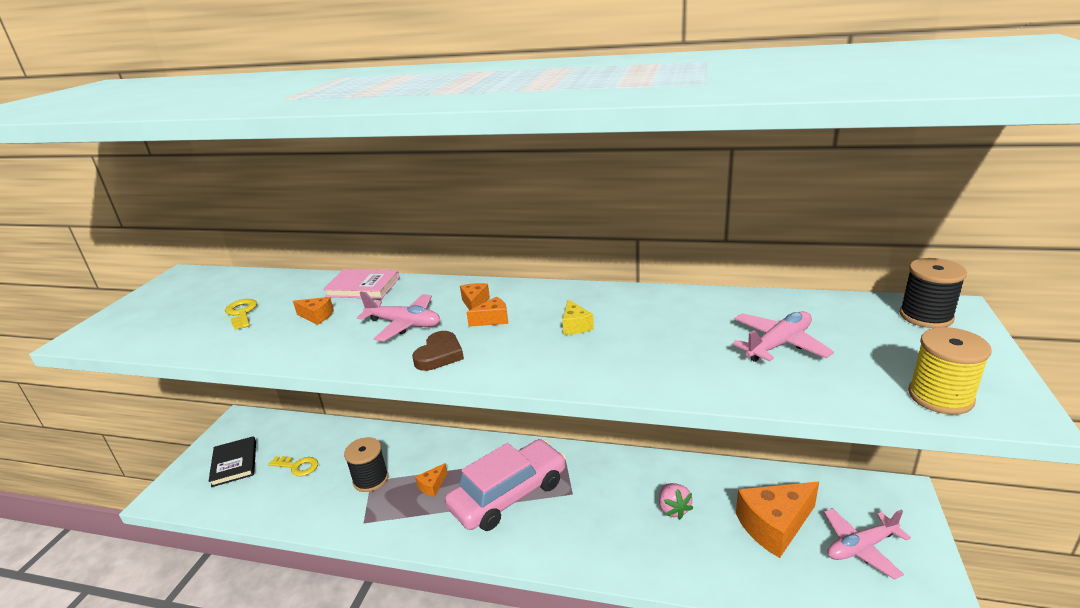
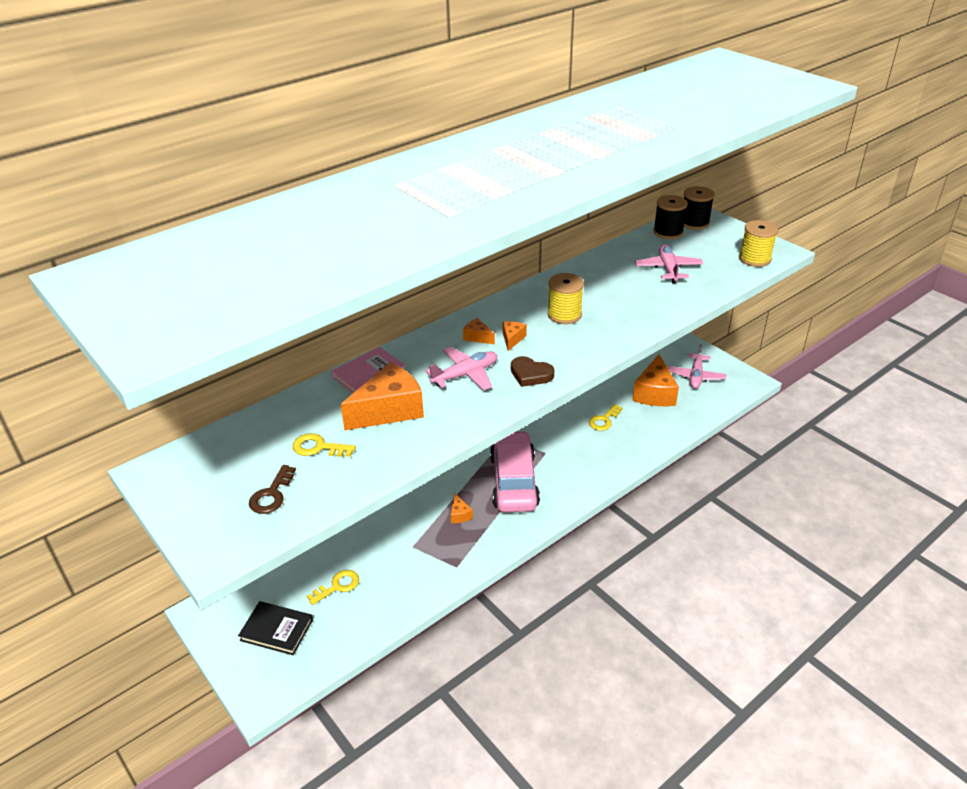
camera: 55 degrees left, 10 degrees up
orange cheese [293,297,334,325] -> orange cheese [340,362,424,430], size x2.20
black spool [344,437,388,492] -> black spool moved to [653,195,688,239]
brown heart [412,331,464,371] -> brown heart turned 150 degrees clockwise [511,356,554,387]
yellow cheese [562,299,594,335] -> yellow spool [547,273,584,324]
pink strawberry [659,483,693,519] -> yellow key [589,404,623,431]
none -> brown key [249,465,296,514]

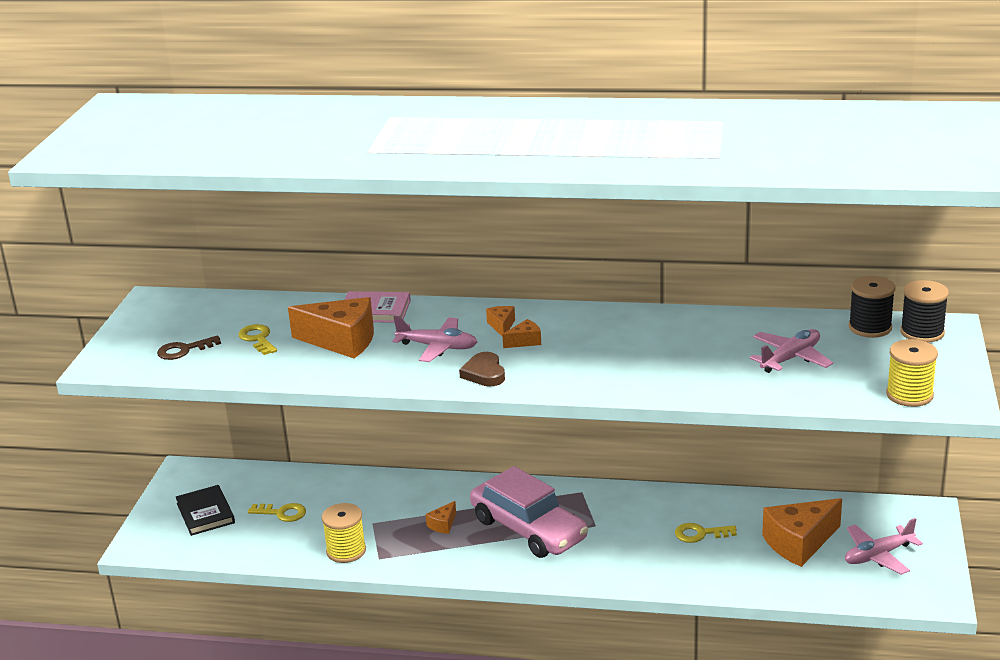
camera: 50 degrees right, 10 degrees down
pink car [490,431,540,512] -> pink car turned 90 degrees clockwise [470,466,588,558]
yellow spool [547,273,584,324] -> yellow spool moved to [322,503,366,563]

